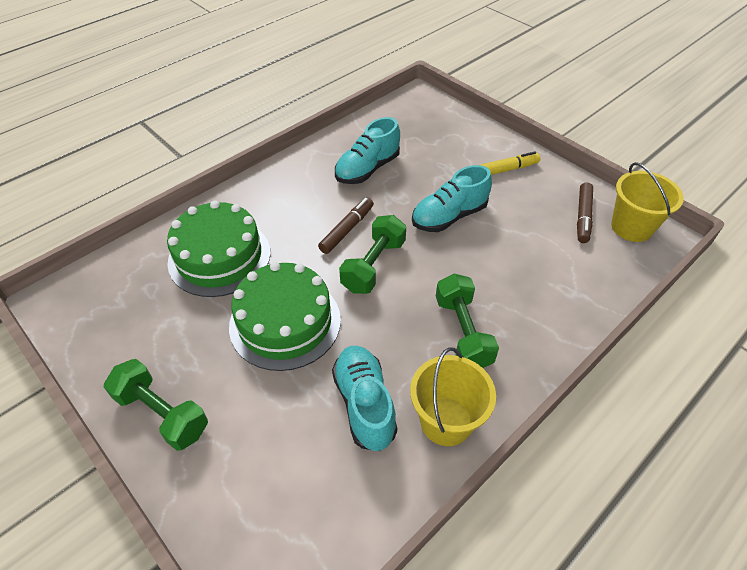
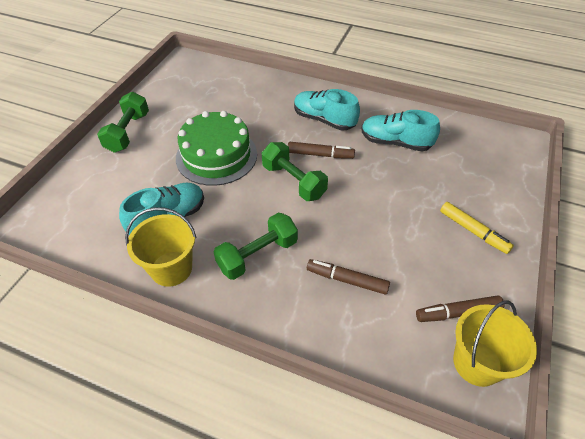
camera: 65 degrees right, 0 degrees up
green cake [167,200,270,297] -> none
green dumbbell [339,215,406,294] -> green dumbbell turned 45 degrees clockwise [262,142,328,201]
turquoise shoe [412,165,492,232] -> turquoise shoe moved to [294,89,360,131]
none -> brown marker [307,259,390,295]

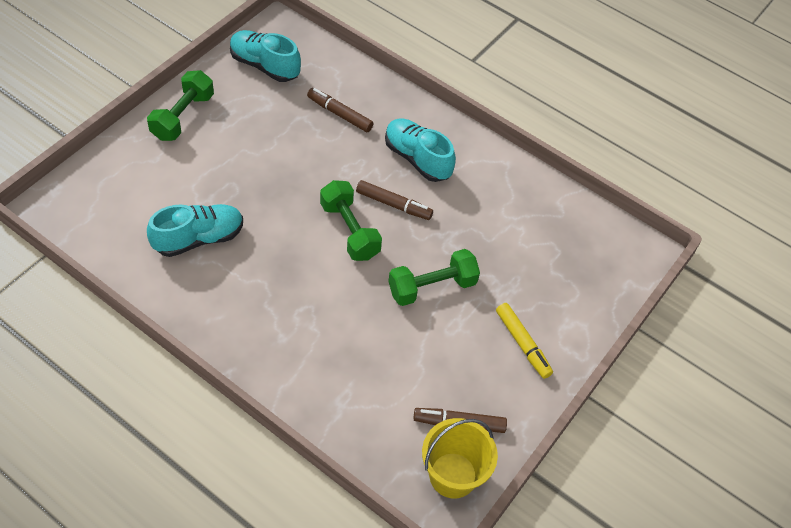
camera: 10 degrees right, 5 degrees up
yellow bucket [125,207,197,287] -> none
green cake [176,111,257,186] -> none
green dumbbell [214,213,298,280] -> green dumbbell moved to [388,249,480,306]
brown marker [307,259,390,295] -> brown marker moved to [307,88,374,132]
turquoise shoe [361,110,440,152] -> turquoise shoe moved to [230,30,301,82]

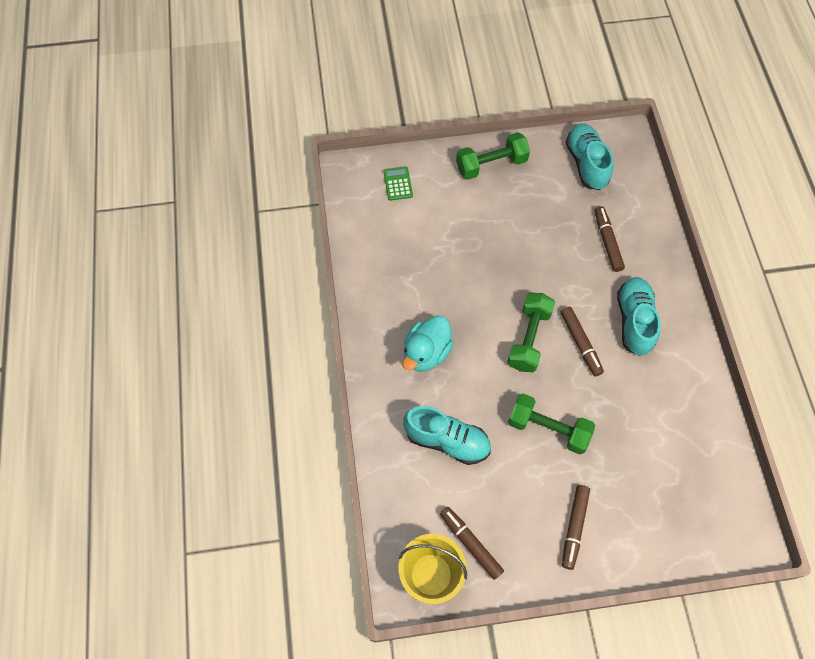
camera: 50 degrees right, 10 degrees up
turquoise shoe [147,204,243,257] -> turquoise shoe moved to [403,406,491,465]
yellow marker [496,303,553,379] -> brown marker [562,485,590,570]
none -> green calculator [383,166,413,201]
none -> turquoise duck [403,315,454,371]

